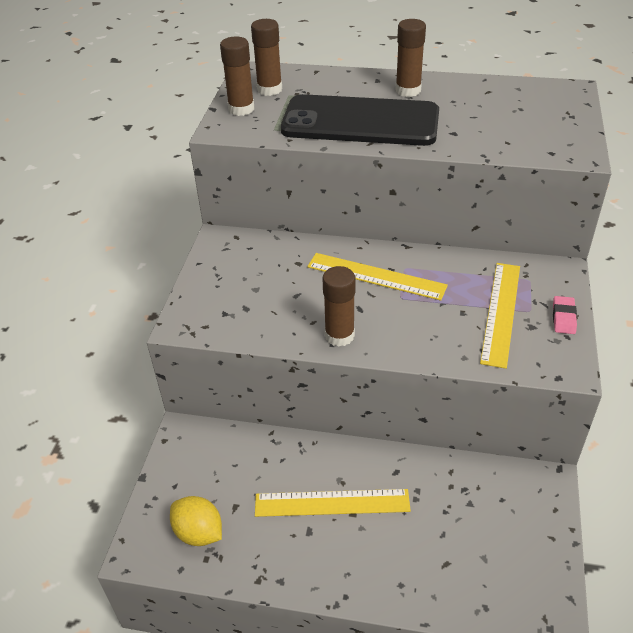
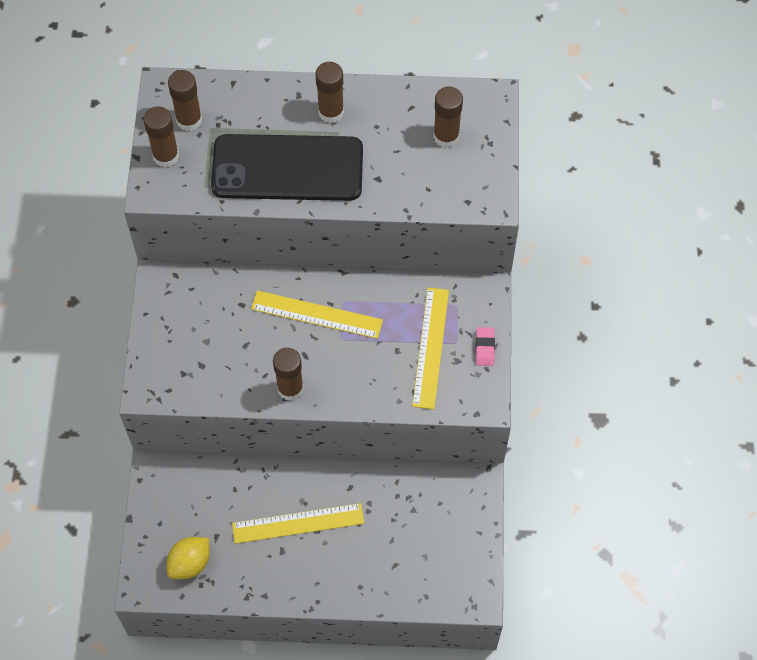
camera: 10 degrees left, 20 degrees up
yellow lemon [170,496,222,546] -> yellow lemon turned 75 degrees counterclockwise [167,537,210,579]
none -> brown glue stick [433,87,463,148]

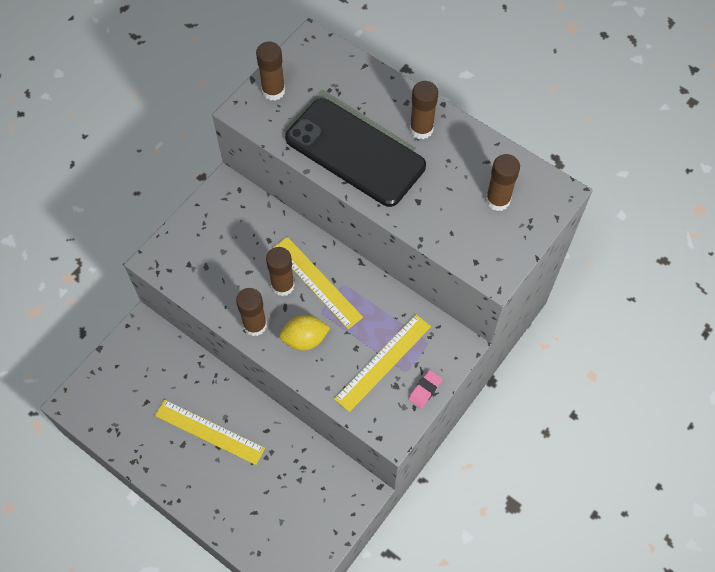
camera: 35 degrees right, 0 degrees up
yellow lemon [167,537,210,579] -> yellow lemon moved to [279,315,330,351]
brown glue stick [168,70,202,131] -> brown glue stick moved to [266,247,295,296]

